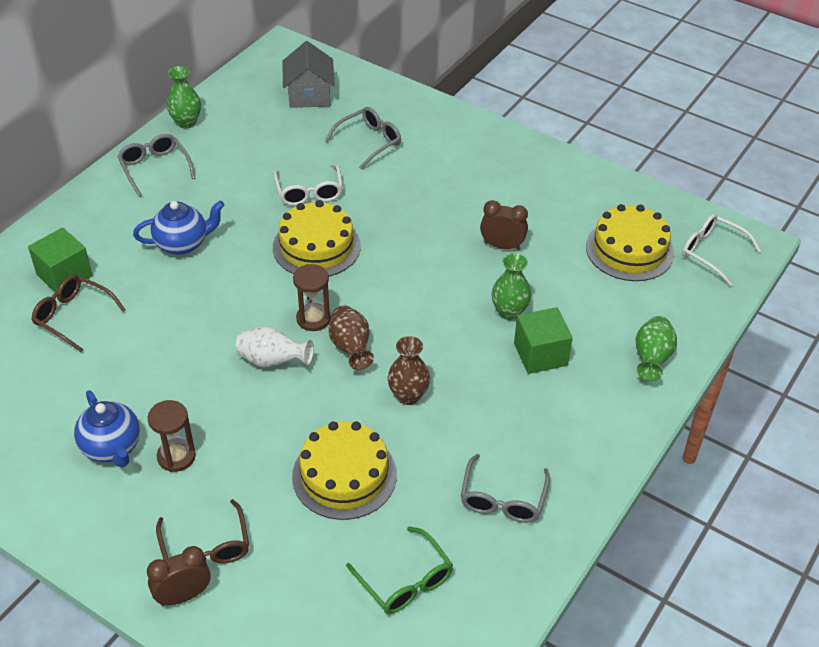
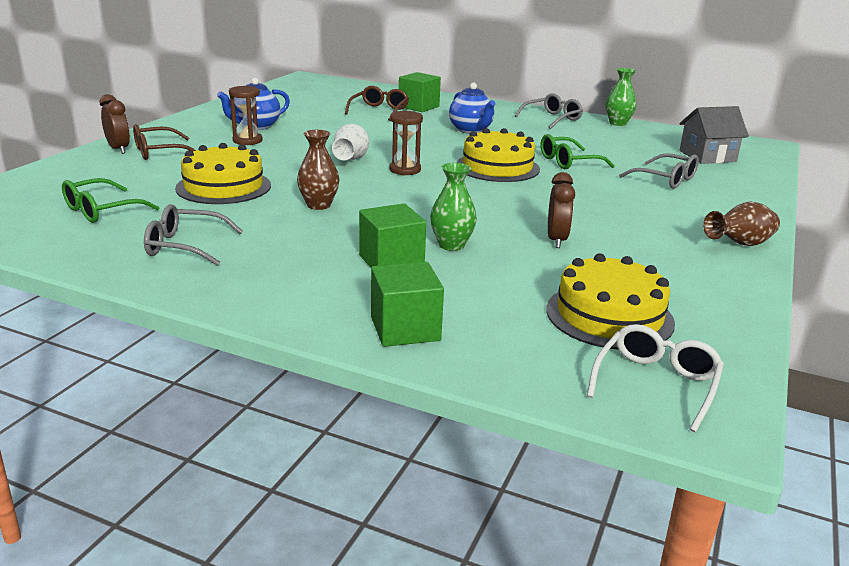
camera: 80 degrees right, 20 degrees down
white glasses [273,164,343,206] -> green glasses [541,134,615,169]
brown vase [328,305,374,370] -> brown vase moved to [703,201,780,246]
green vase [636,316,677,381] -> green cube [371,262,444,347]

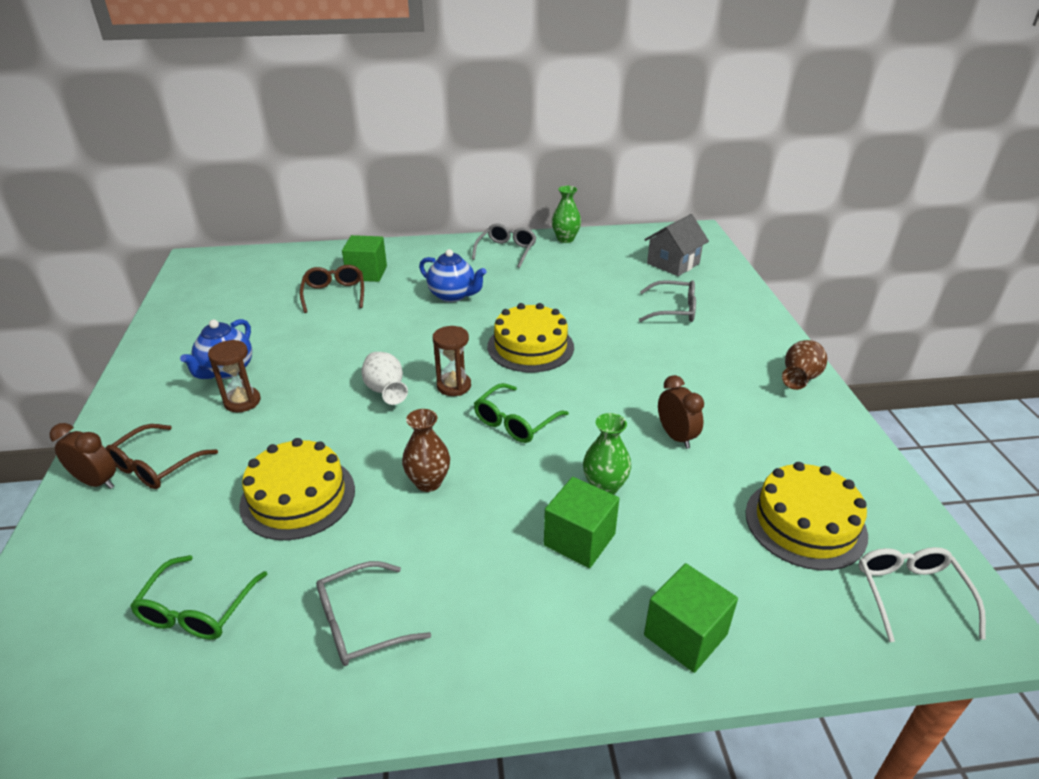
camera: 30 degrees left, 10 degrees up
green glasses [541,134,615,169] -> green glasses moved to [474,383,569,443]

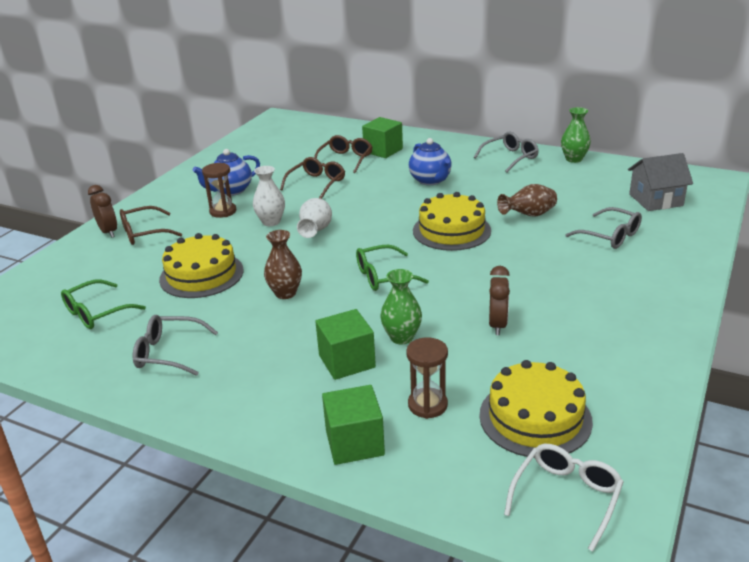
camera: 35 degrees right, 5 degrees down
brown hourglass [433,326,471,396] -> brown hourglass moved to [406,337,448,419]
brown vase [782,340,827,390] -> brown vase moved to [497,184,557,217]
none -> white vase [253,166,285,226]
none -> brown glasses [280,157,345,199]

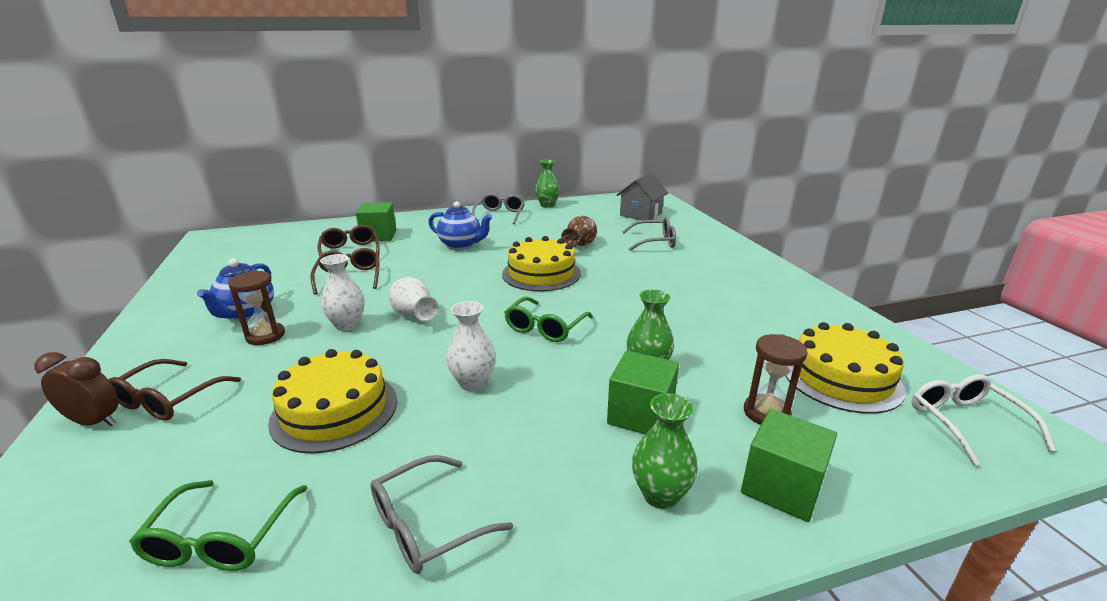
camera: 45 degrees left, 5 degrees down
brown vase [264,230,302,299] -> white vase [446,301,496,392]
brown clock [489,266,510,335] -> none
none -> green vase [632,393,698,509]

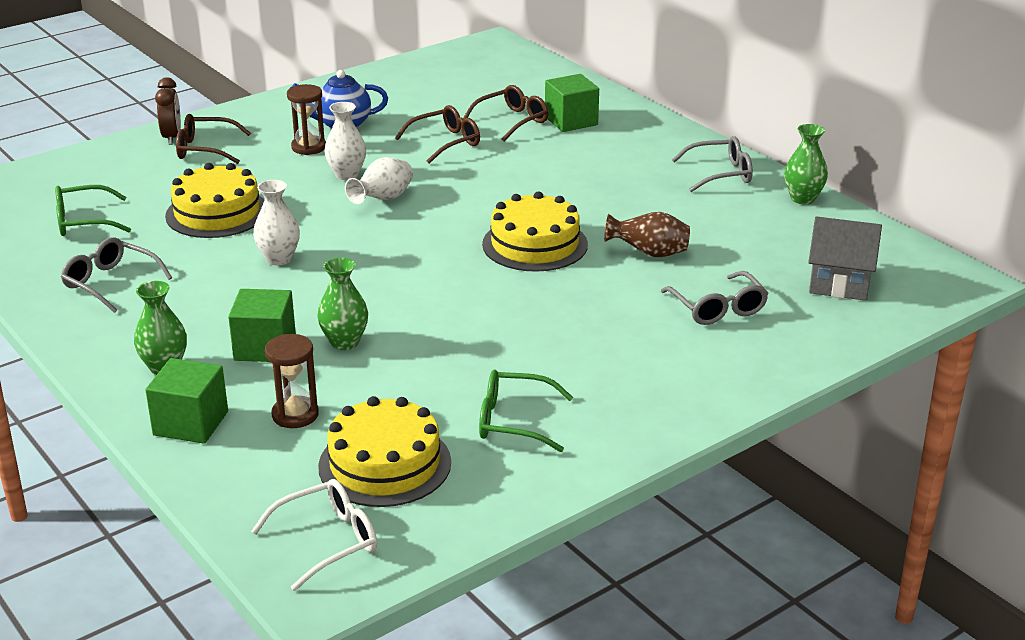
camera: 70 degrees right, 5 degrees up
blue teapot [428,201,492,250] -> none
green glasses [504,297,593,342] -> green glasses moved to [479,370,573,452]

